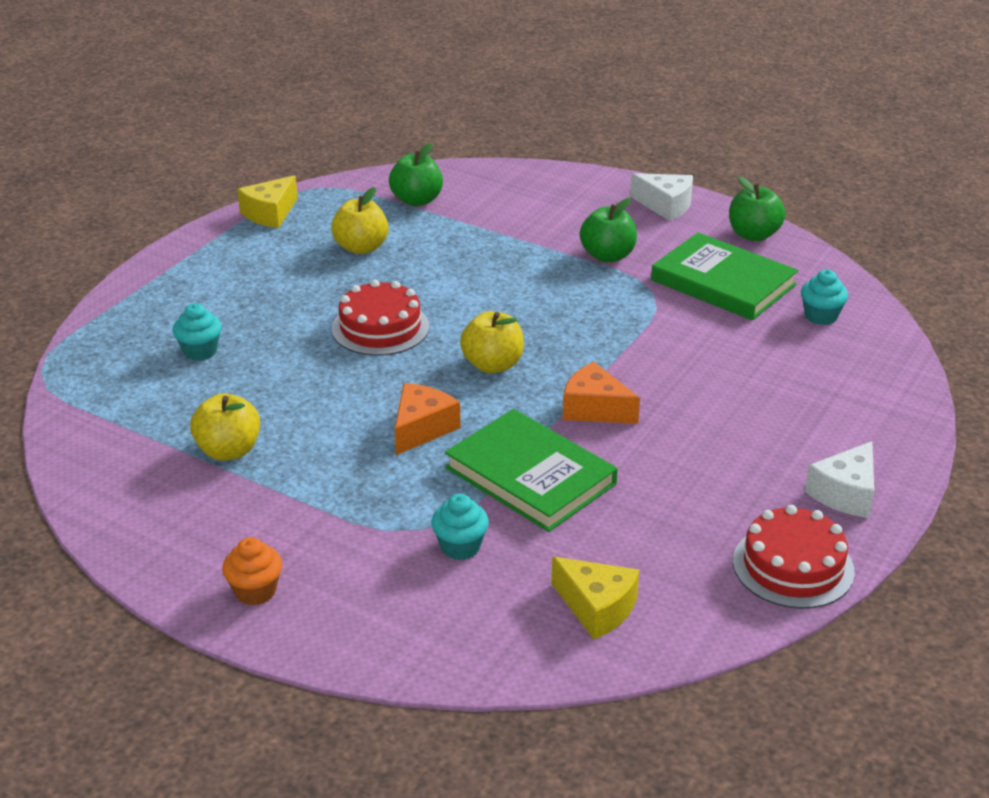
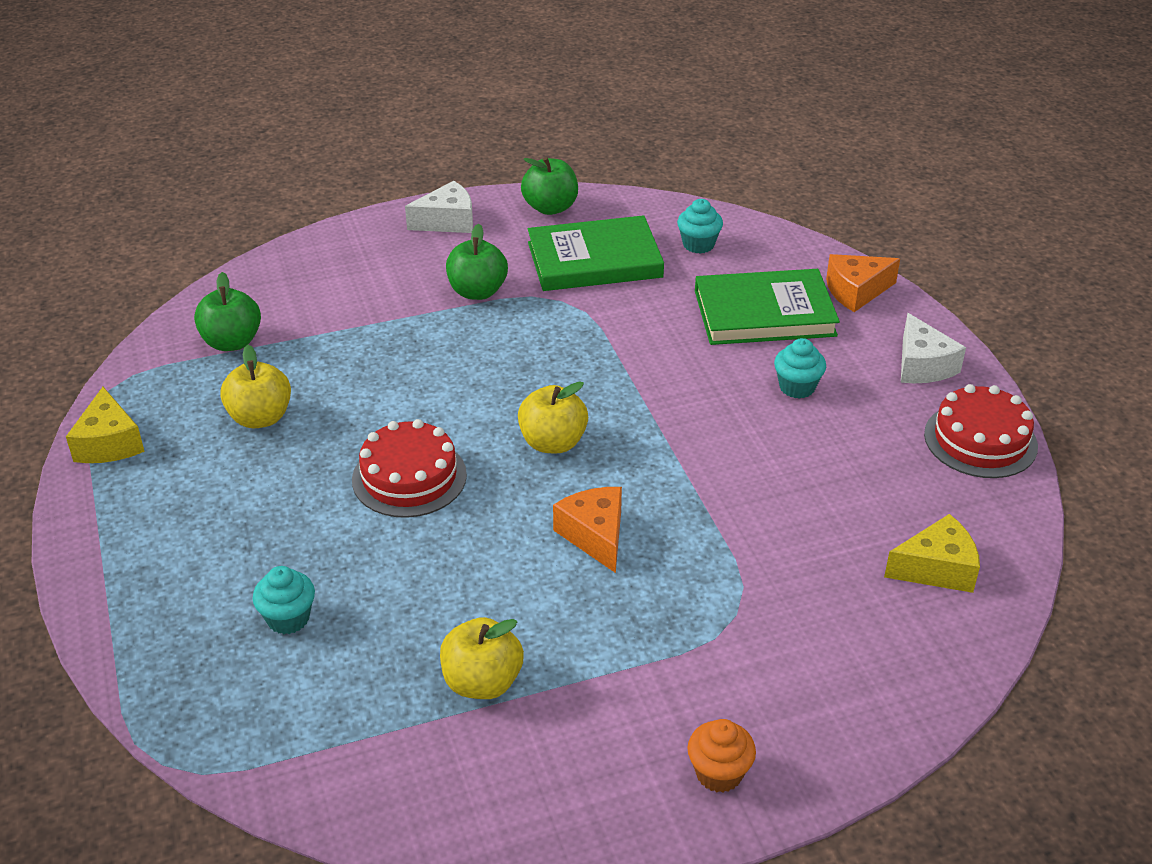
camera: 50 degrees left, 5 degrees up
turquoise cupcake [431,494,489,560] -> turquoise cupcake moved to [774,338,826,399]
green book [445,409,618,532] -> green book moved to [695,269,840,345]
orange cheese [563,362,640,424] -> orange cheese moved to [826,254,900,312]

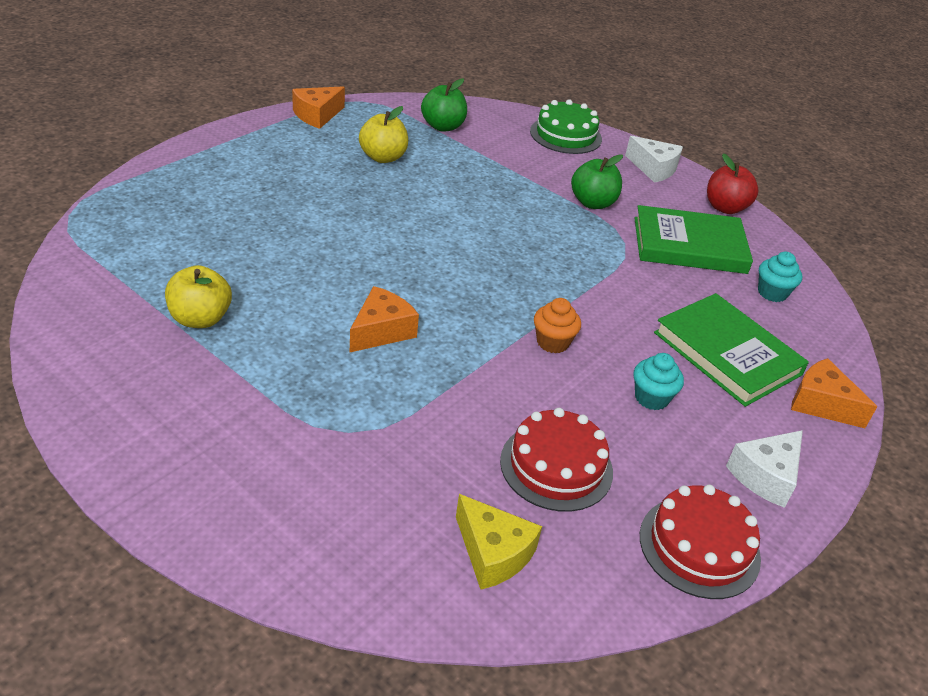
camera: 55 degrees right, 0 degrees up
yellow cheese [66,387,145,463] -> orange cheese [292,86,345,129]
turquoise cupcake [253,566,315,634] -> none
red cake [352,419,467,518] -> red cake moved to [500,408,613,512]
yellow apple [518,381,588,453] -> none
green apple [521,157,578,215] -> red apple [707,154,758,214]
green book [528,215,664,291] -> green book turned 45 degrees counterclockwise [635,205,753,274]
orange cupcake [687,719,756,793] -> orange cupcake moved to [534,298,581,353]
none -> green cake [530,99,602,154]

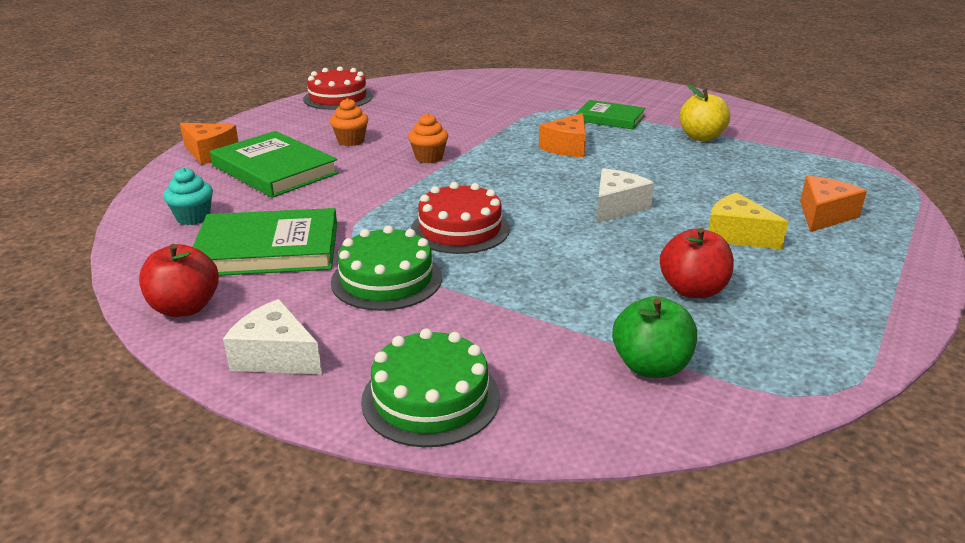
camera: 175 degrees right, 10 degrees down
orange cheese [292,86,345,129] -> orange cheese moved to [800,176,867,232]
yellow apple [359,106,408,163] -> red apple [660,228,734,298]
yellow cheese [456,494,542,590] -> yellow cheese moved to [708,192,788,249]
red cake [500,408,613,512] -> red cake moved to [411,182,510,254]
green apple [571,154,623,209] -> green cake [331,226,442,311]
turquoise cupcake [634,353,684,410] -> orange cupcake [330,98,369,146]
white cheese [726,430,803,508] -> white cheese moved to [596,168,654,224]
none -> green book [576,100,646,130]

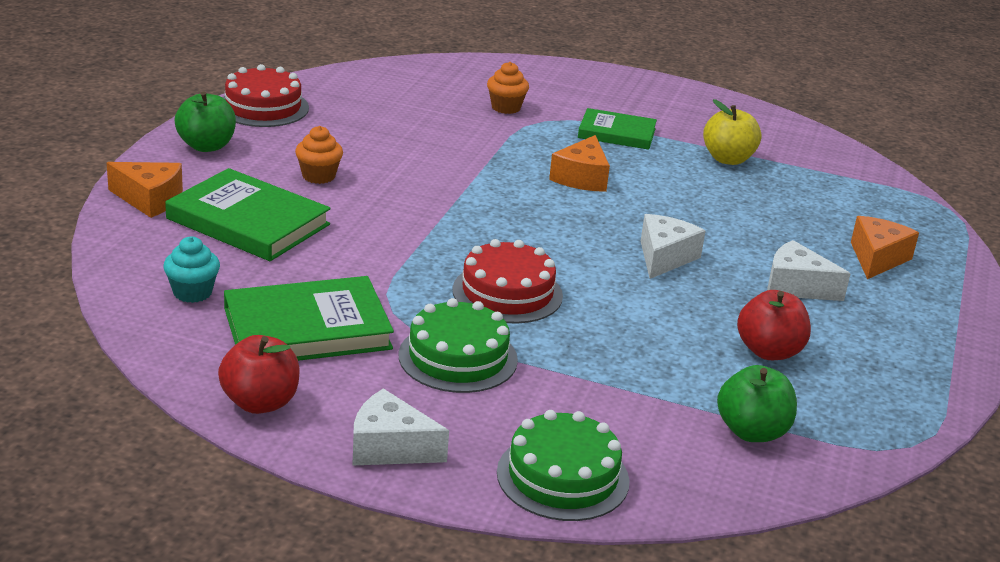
camera: 15 degrees left, 0 degrees up
orange cupcake [408,113,448,163] -> orange cupcake moved to [487,62,529,114]
yellow cheese [708,192,788,249] -> white cheese [767,240,851,301]
none -> green apple [175,91,236,152]

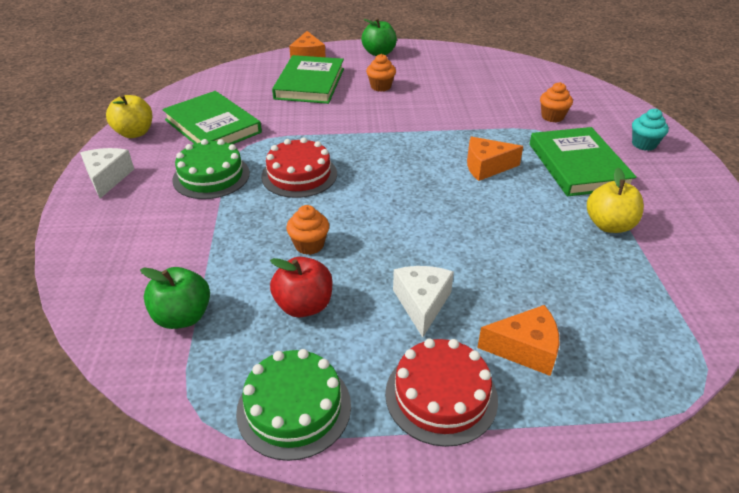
camera: 70 degrees right, 10 degrees up
turquoise cupcake [163,236,220,303] -> turquoise cupcake moved to [632,108,669,151]
red apple [218,335,299,414] -> yellow apple [106,94,152,138]
red cake [223,64,309,127] -> red cake moved to [385,338,498,447]
green cake [497,410,629,521] -> green cake moved to [236,349,351,461]
green book [578,108,657,150] -> green book [530,127,637,196], size x1.58
white cheese [641,214,705,279] -> none
none -> orange cupcake [286,205,329,255]

